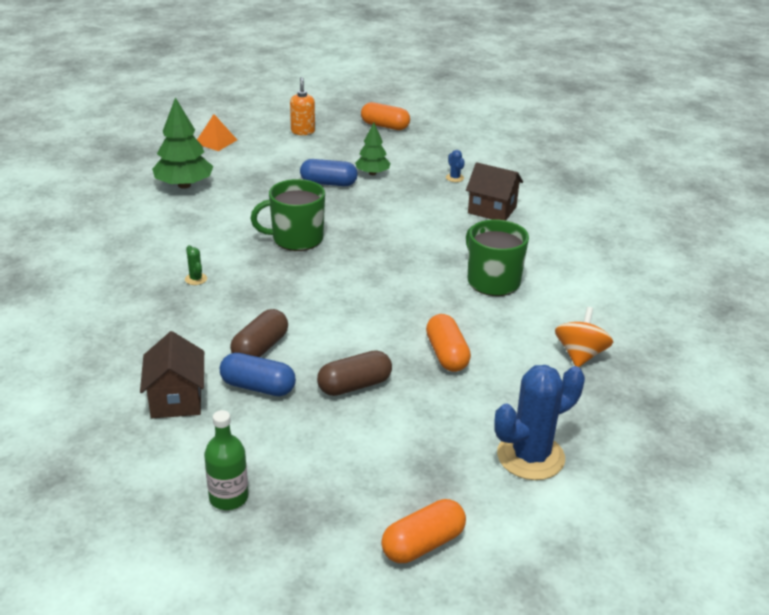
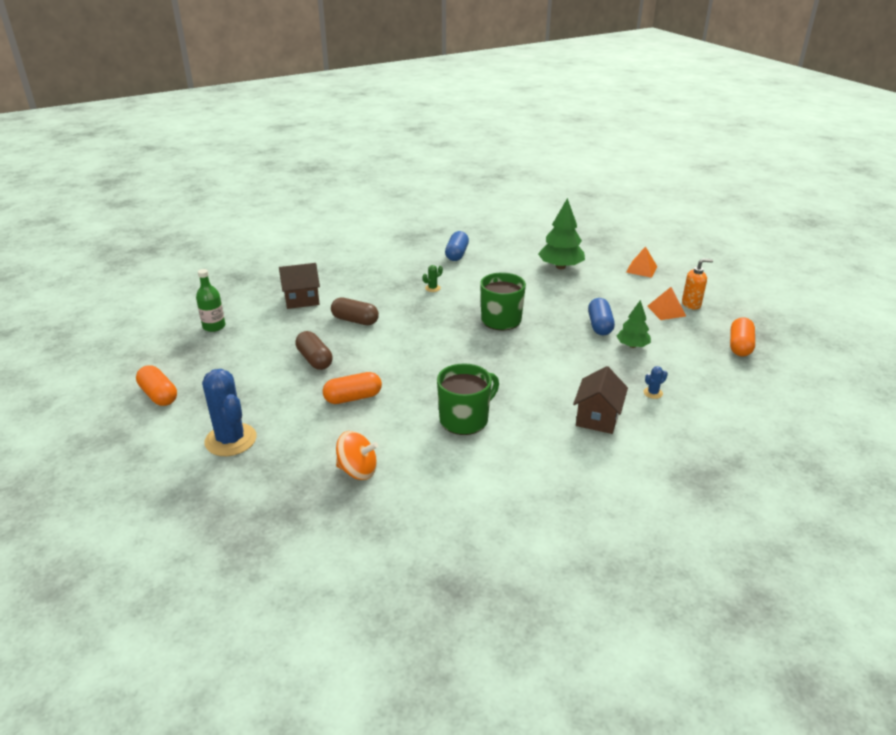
camera: 85 degrees right, 0 degrees up
blue capsule [220,353,296,396] -> blue capsule moved to [445,231,469,261]
none -> orange pyramid [647,287,686,320]

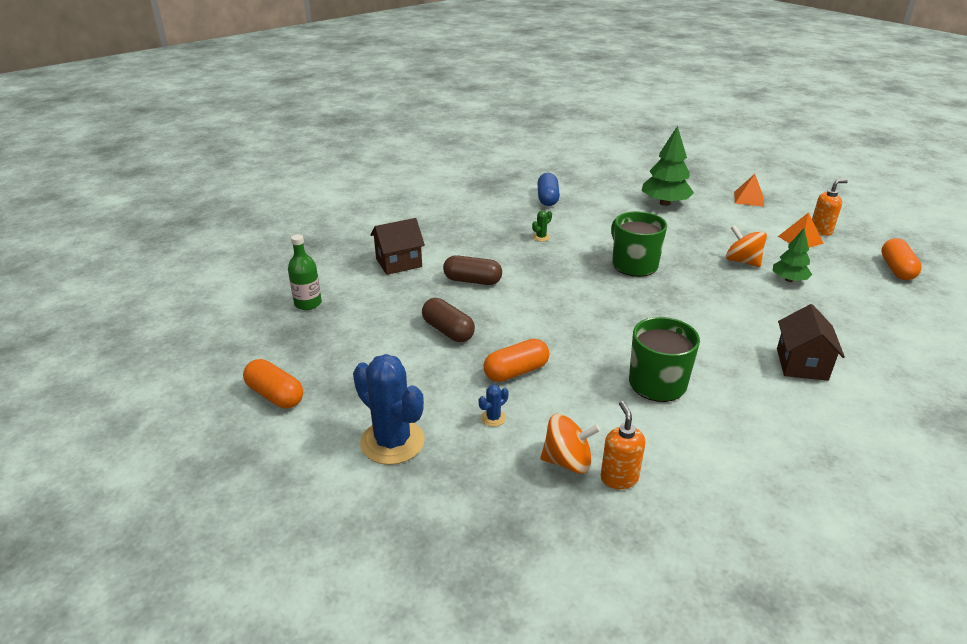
camera: 10 degrees left, 0 degrees up
blue capsule [588,298,615,336] -> orange spinning top [726,225,767,267]
blue cactus [643,366,668,399] -> blue cactus moved to [479,385,509,427]
none -> orange soap dispenser [600,401,645,489]

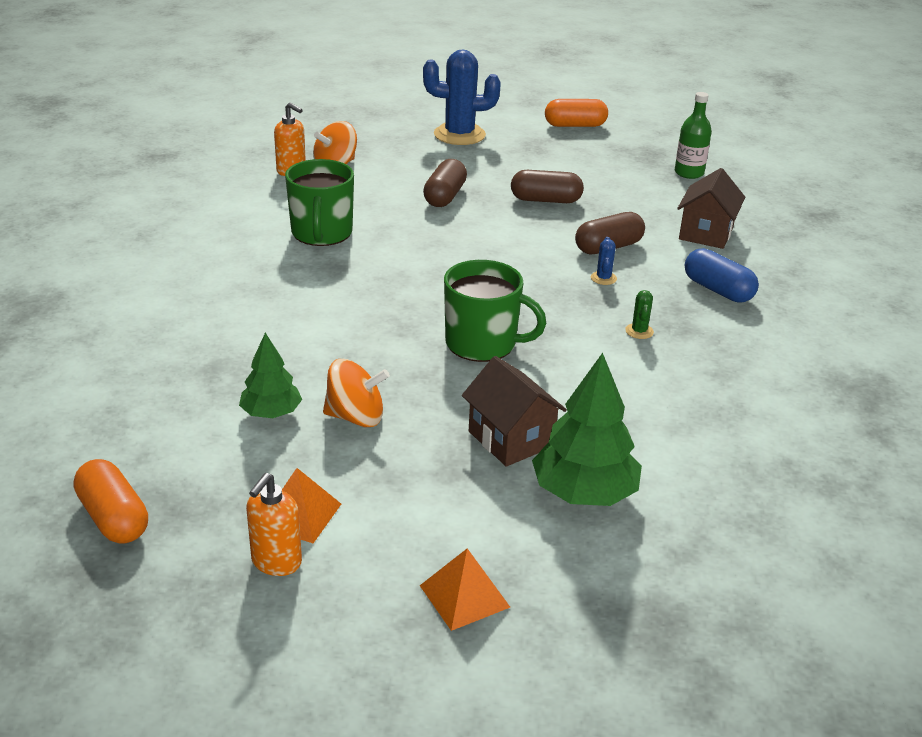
camera: 135 degrees right, 0 degrees up
blue cactus [479,385,509,427] -> blue cactus moved to [591,237,617,285]
orange capsule [484,339,549,382] -> brown capsule [423,159,467,207]
blue capsule [537,173,560,206] -> blue capsule moved to [685,248,759,303]
brown house [777,304,845,381] -> brown house moved to [462,356,567,467]

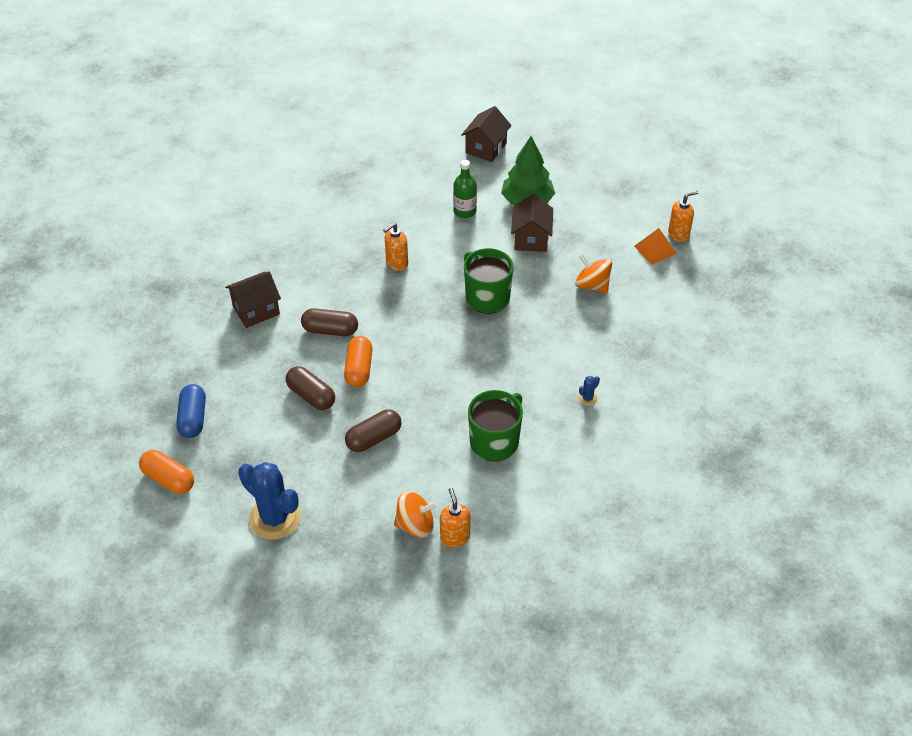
camera: 140 degrees left, 15 degrees up
orange capsule [74,459,148,544] -> orange capsule moved to [344,336,373,387]
green tree [239,333,302,418] -> none
orange pyramid [420,548,510,631] -> none
blue cactus [591,237,617,285] -> blue cactus moved to [578,376,600,406]
green cactus [625,290,654,339] -> orange soap dispenser [383,223,408,271]
green bottle [675,92,712,179] -> green bottle moved to [453,160,477,218]
blue capsule [685,248,759,303] -> blue capsule moved to [176,384,206,438]
none -> brown house [461,106,512,162]

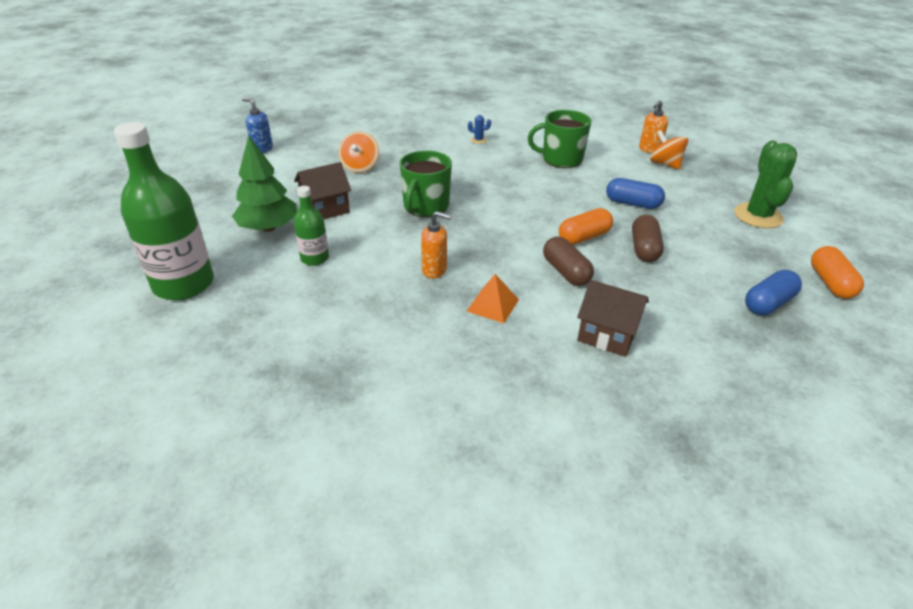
camera: 125 degrees left, 10 degrees down
blue cactus [238,462,301,540] -> green cactus [734,140,797,228]
brown capsule [345,410,402,452] -> blue capsule [606,178,665,209]
brown house [461,106,512,162] -> green bottle [114,122,214,300]
orange pyramid [634,228,677,265] -> orange pyramid moved to [467,274,519,323]
orange soap dispenser [668,190,698,242] -> blue soap dispenser [242,98,273,153]

